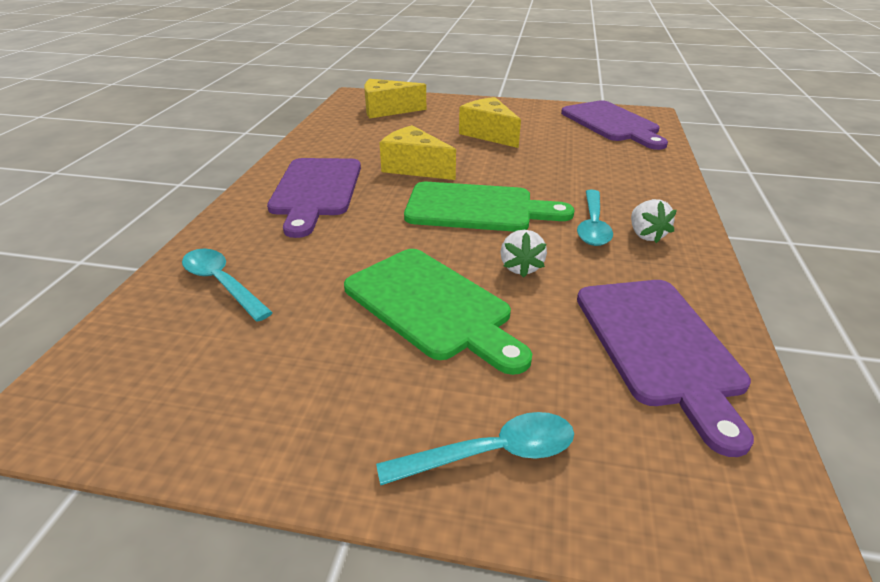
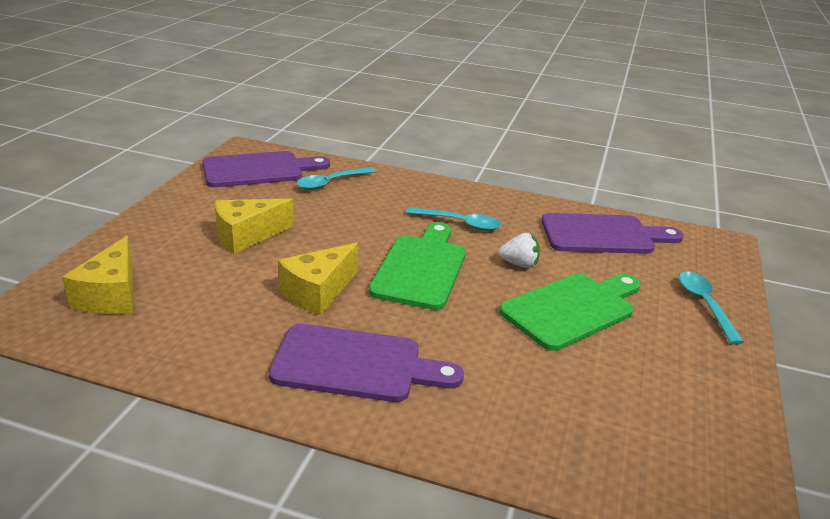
camera: 85 degrees left, 5 degrees down
turquoise spoon [182,249,273,322] -> turquoise spoon moved to [296,167,376,190]
white strawberry [631,199,677,243] -> none

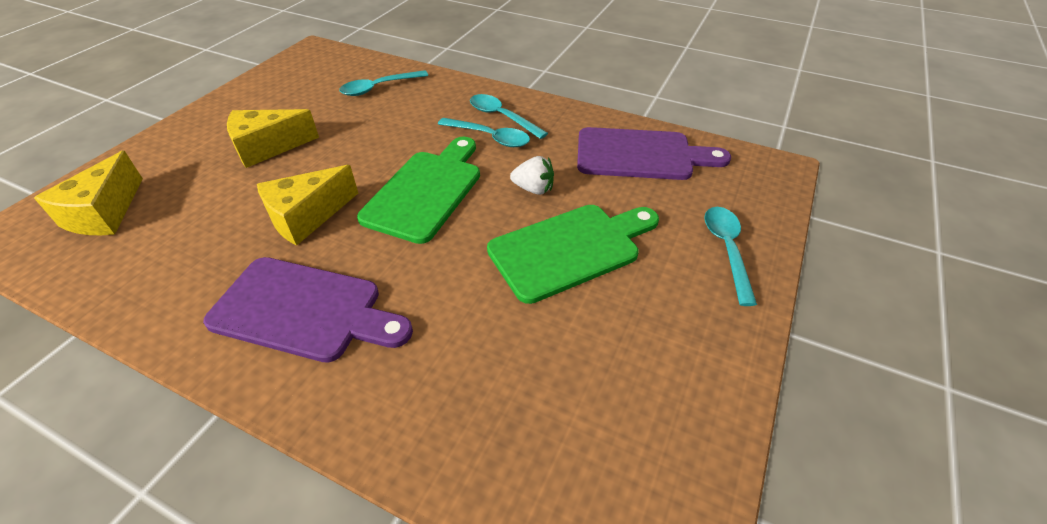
camera: 10 degrees right, 15 degrees up
purple cutting board [202,151,330,187] -> none
none -> turquoise spoon [470,94,548,139]

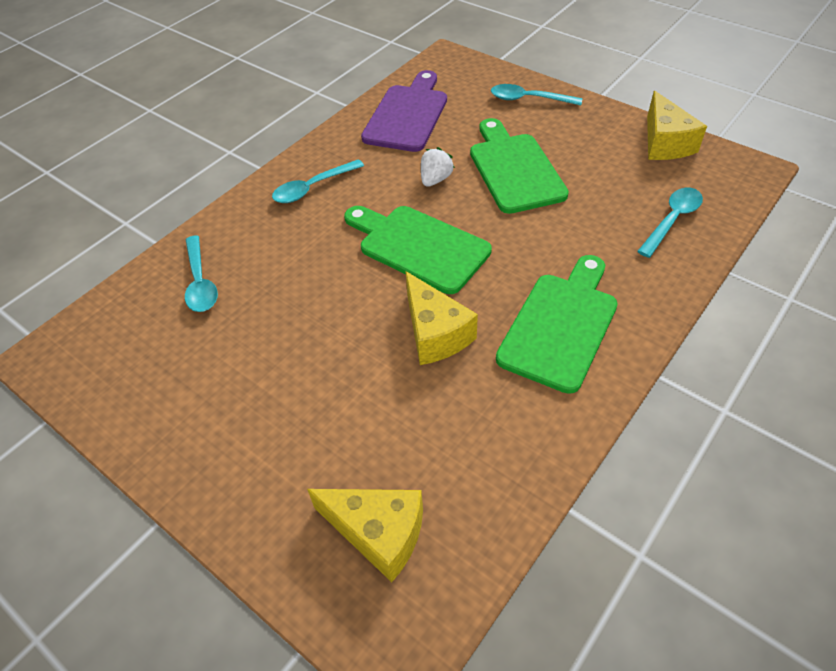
camera: 75 degrees left, 5 degrees up
purple cutting board [203,257,413,363] -> green cutting board [496,255,618,394]
yellow cheese [227,109,319,168] -> yellow cheese moved to [647,91,707,160]
turquoise spoon [438,118,530,147] -> turquoise spoon moved to [637,188,703,258]

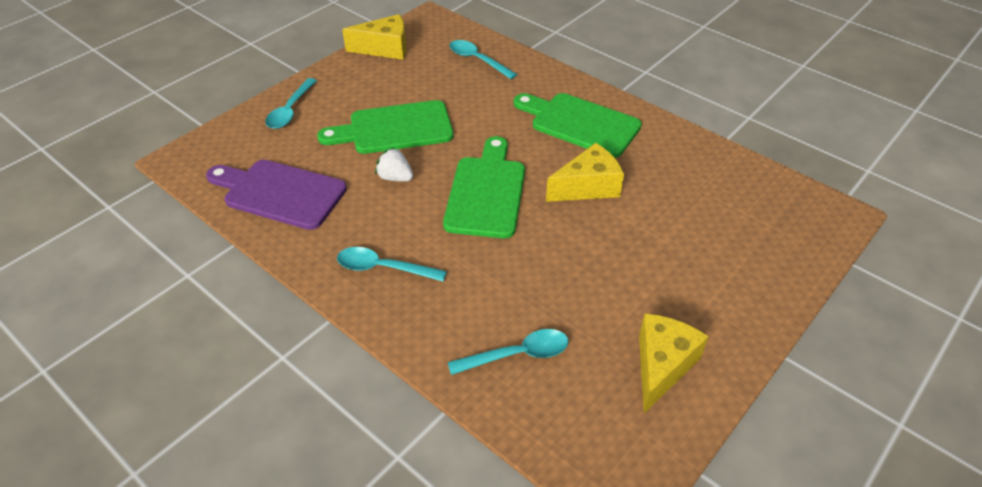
camera: 90 degrees left, 5 degrees down
turquoise spoon [272,159,364,203] -> turquoise spoon turned 135 degrees clockwise [337,247,447,282]
yellow cheese [307,489,423,582] -> yellow cheese moved to [639,313,709,413]
green cutting board [344,206,492,294] -> green cutting board turned 150 degrees clockwise [443,136,525,238]

